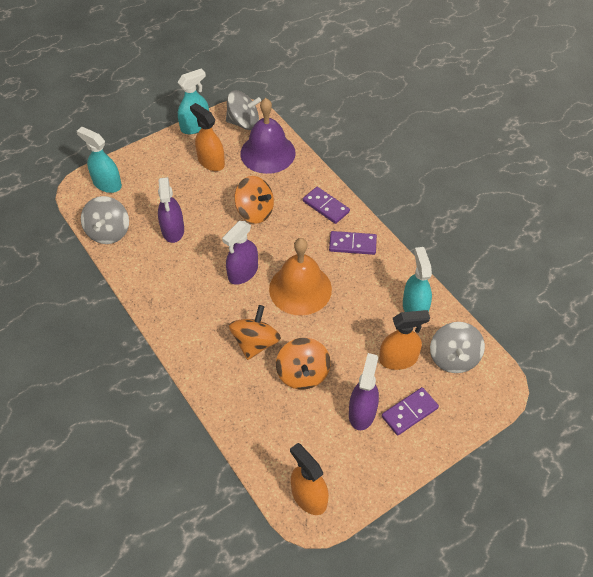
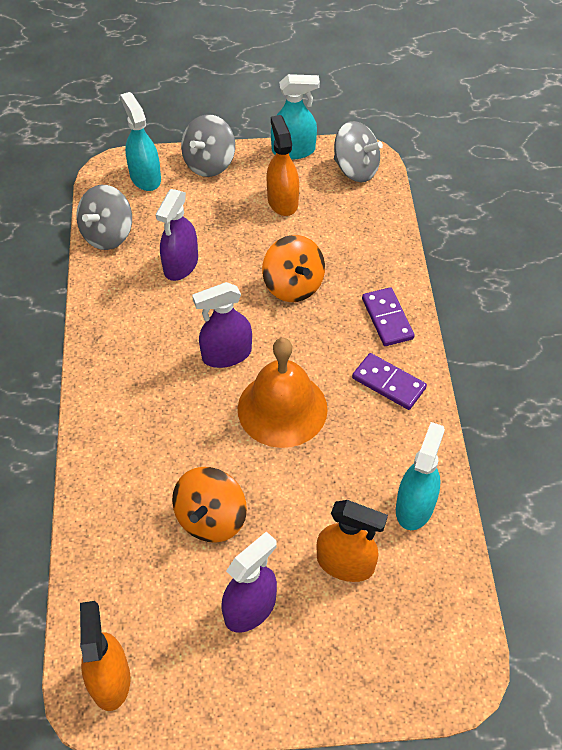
camera: 30 degrees right, 0 degrees up
orange spinning top [229,305,281,360] -> none
purple bell [240,98,296,174] -> none
purple domino [382,387,439,435] -> none
grey spinning top [430,322,485,373] -> grey spinning top moved to [181,115,235,177]

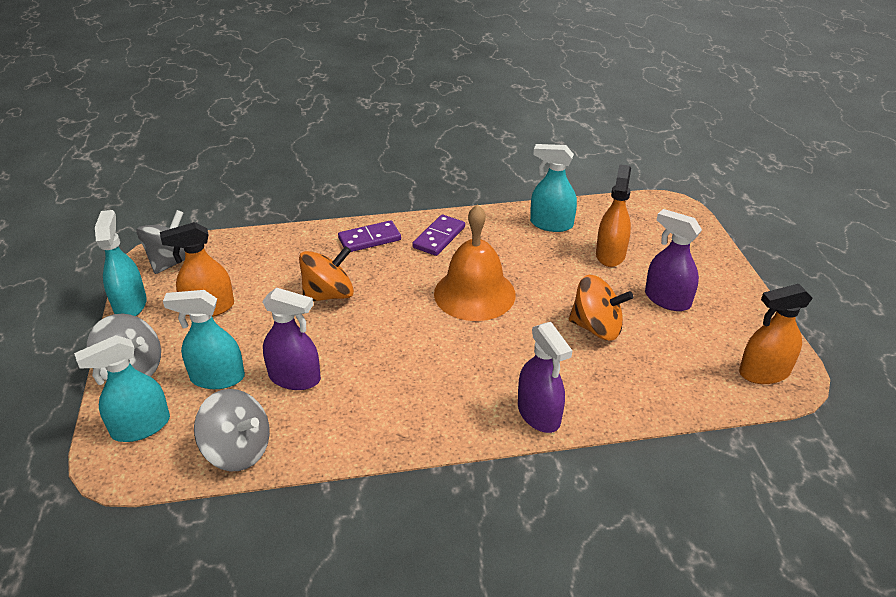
camera: 95 degrees left, 15 degrees down
purple spray bottle [192,282,252,368] -> purple spray bottle moved to [518,322,572,433]
none -> turquoise spray bottle [163,290,245,389]

